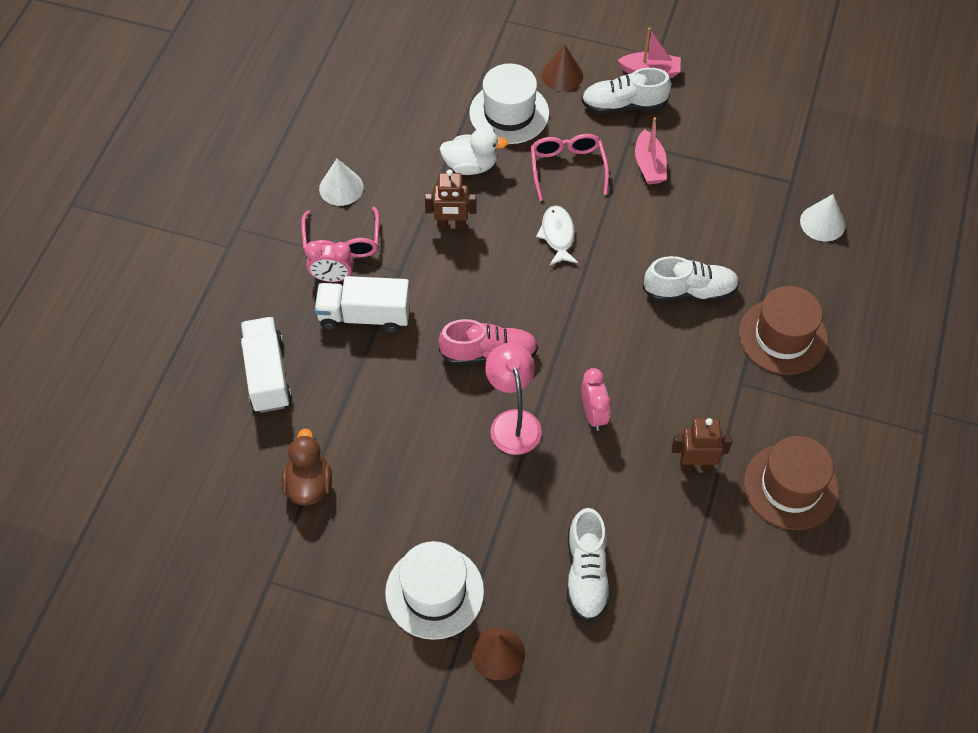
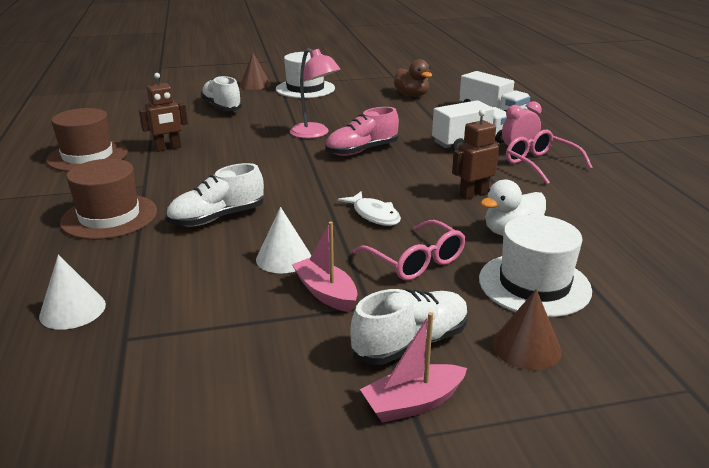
camera: 150 degrees right, 30 degrees down
white cone [319,159,364,206] -> white cone moved to [256,207,311,273]
pink clock [581,368,611,431] -> none

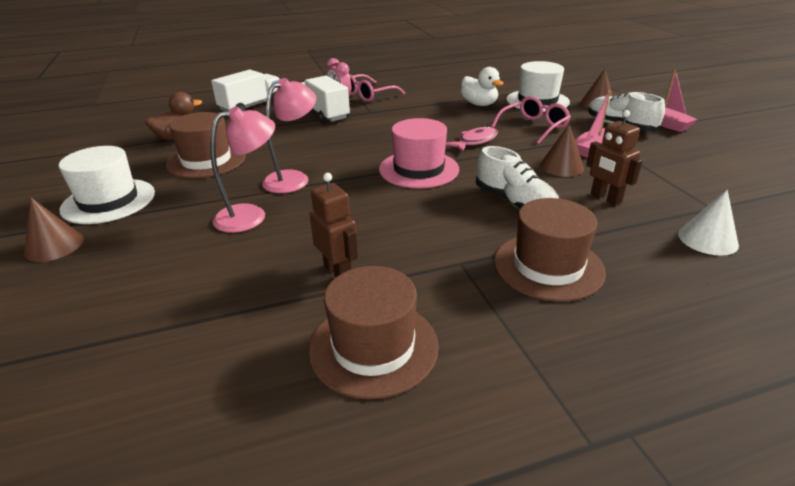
camera: 95 degrees left, 5 degrees up
white shoe [200,76,243,111] -> none
white cone [256,207,311,273] -> brown cone [540,124,584,177]
pink shoe [325,107,399,156] -> none
white fish [338,191,401,226] -> pink fish [446,126,498,152]
brown robot [452,109,500,200] -> brown robot moved to [586,110,643,206]
none -> brown hat [166,112,246,179]
none -> pink lamp [210,106,275,233]
none -> pink hat [379,118,459,189]

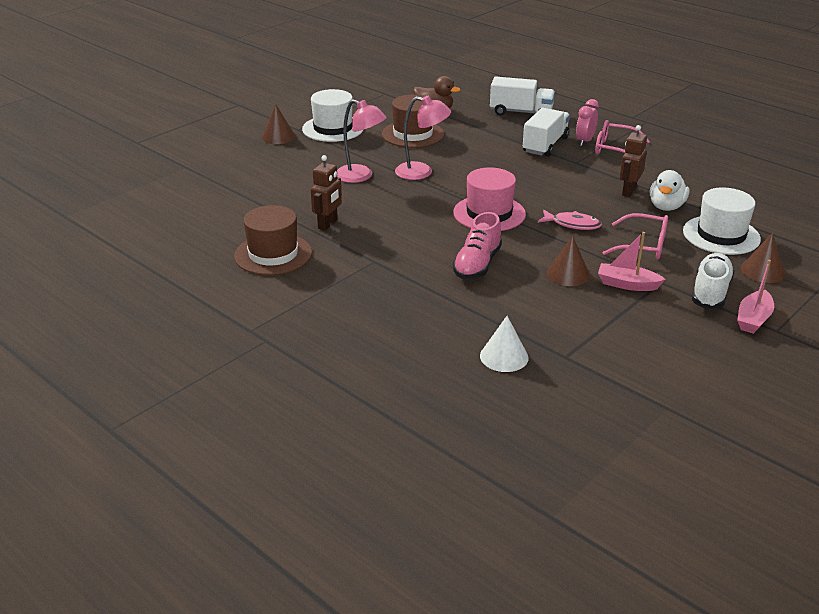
camera: 60 degrees right, 0 degrees up
white shoe [476,146,559,210] -> pink shoe [453,212,502,279]
brown hat [494,198,606,302] -> none
brown robot [586,110,643,206] -> brown robot moved to [620,125,647,197]

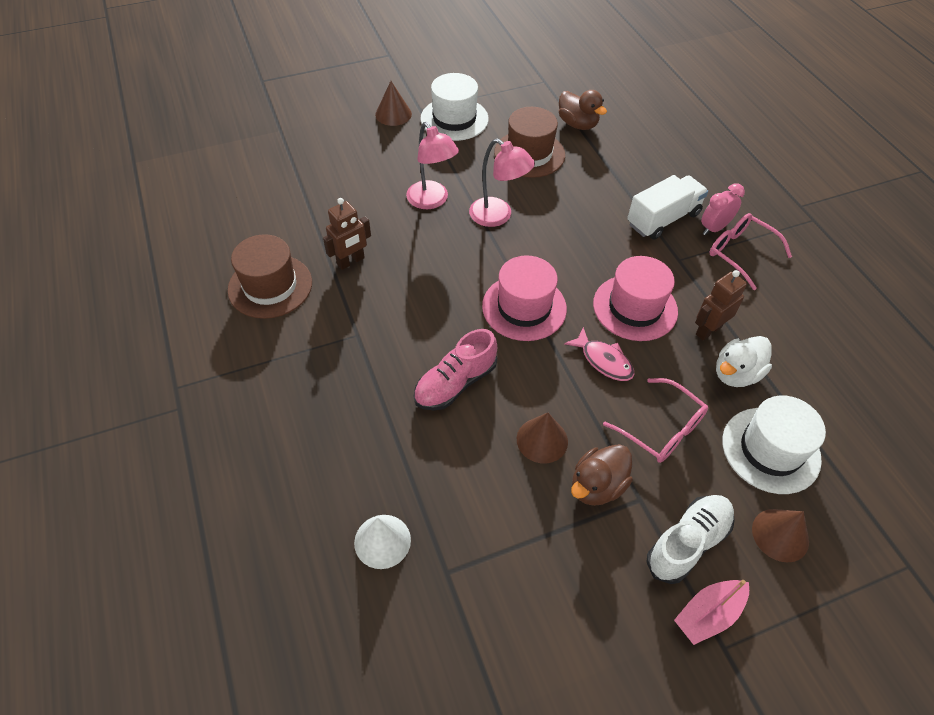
camera: 25 degrees right, 20 degrees up
white truck [490,76,555,115] -> none
pink boat [598,232,665,291] -> brown duck [571,444,633,506]
none -> pink hat [593,256,678,341]

